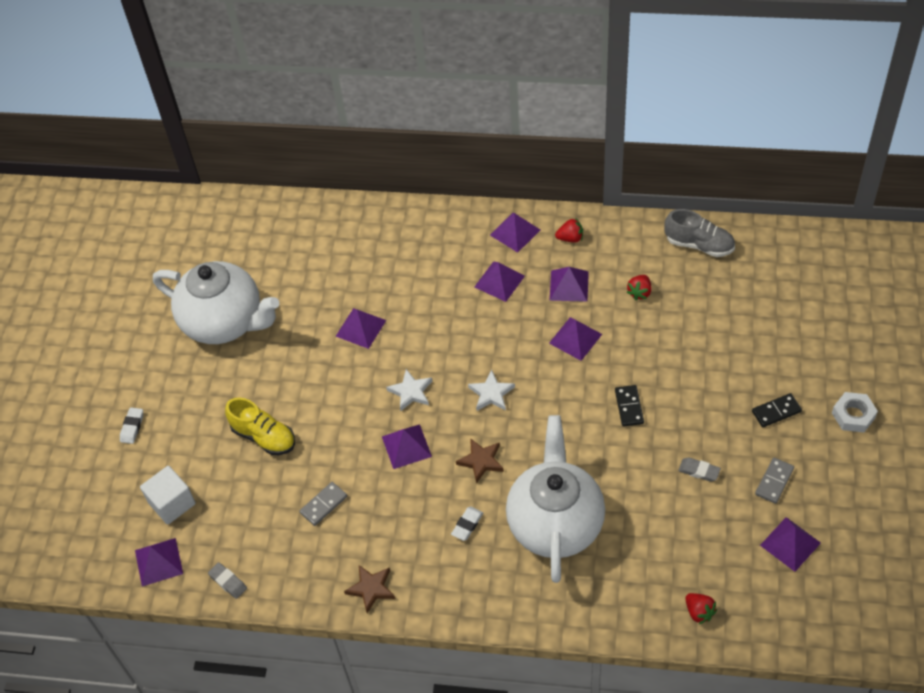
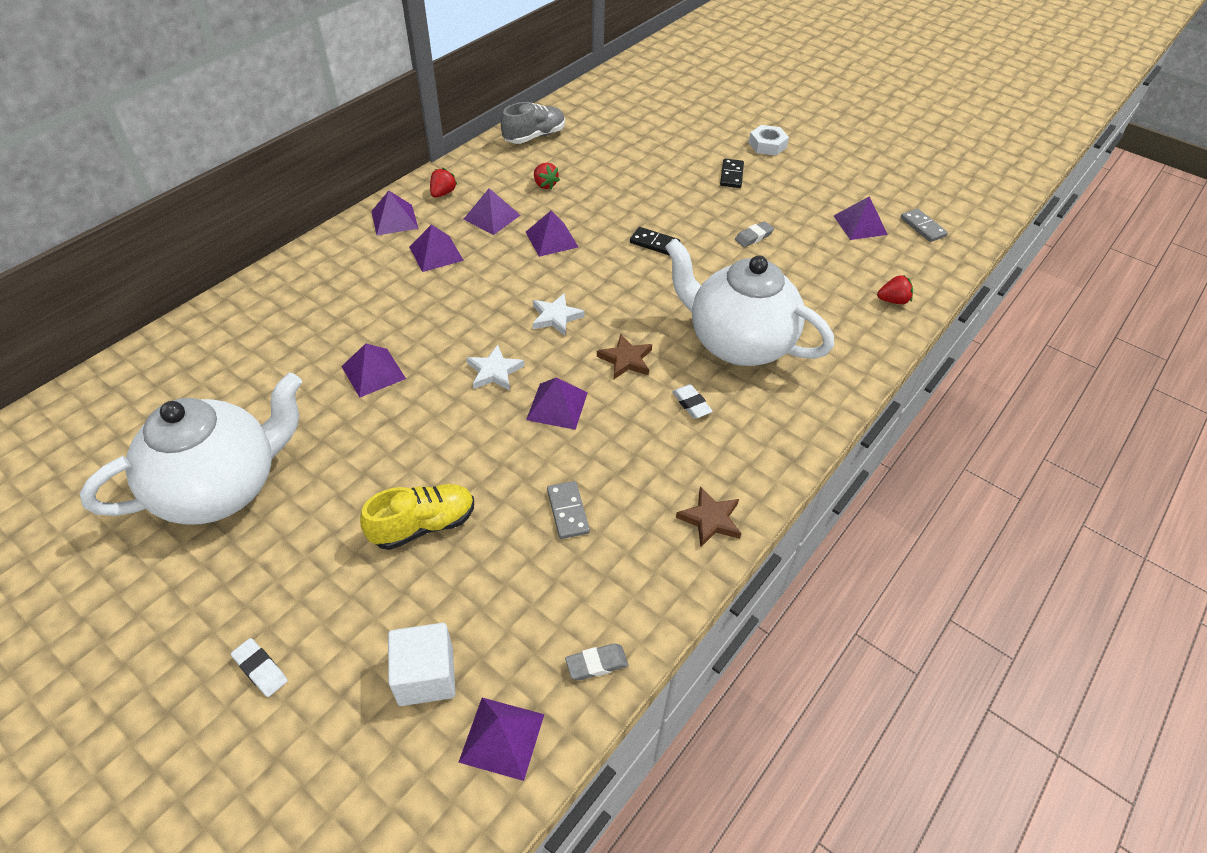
camera: 65 degrees left, 5 degrees down
grey domino [755,458,794,504] -> grey domino moved to [901,209,948,242]

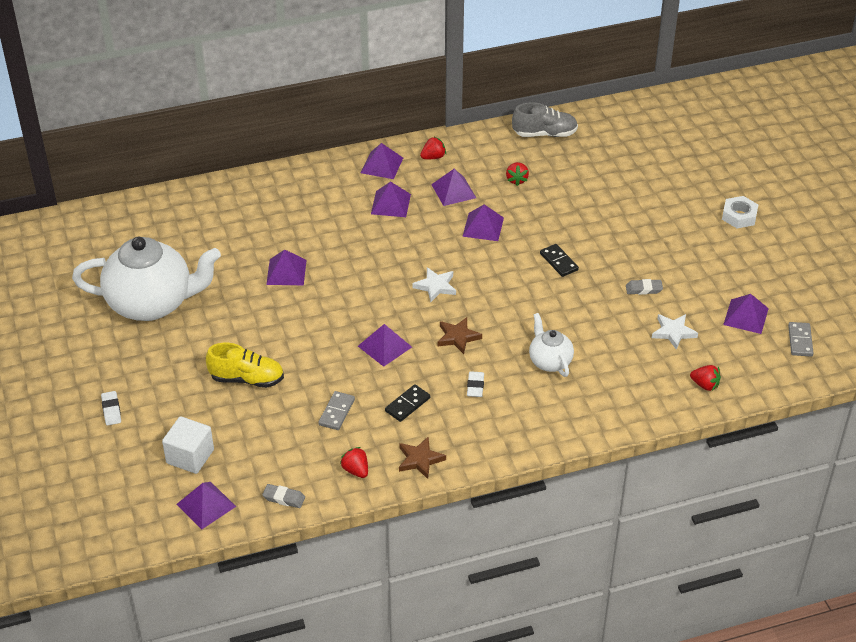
camera: 35 degrees right, 5 degrees down
white star [467,345,524,391] -> white star moved to [652,314,698,350]
white teapot [665,238,834,366] -> white teapot [529,313,574,377], size x0.49
black domino [720,159,744,188] -> black domino moved to [385,384,430,422]
none -> red strawberry [340,447,368,478]

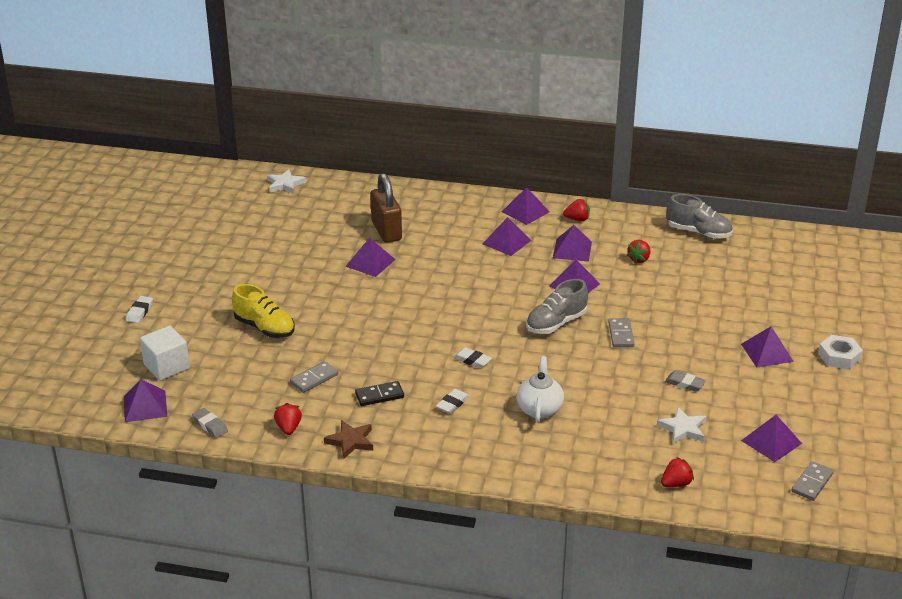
camera: 30 degrees right, 10 degrees down
white teapot [72,237,221,321] -> none
purple pyramid [358,324,412,367] -> purple pyramid moved to [741,326,794,367]
white star [413,267,456,302] -> white star moved to [267,169,306,194]
brown star [438,317,482,354] -> white eraser [453,347,492,368]
black domino [540,244,579,277] -> grey domino [608,318,635,347]
red strawberry [690,365,721,391] -> red strawberry turned 90 degrees counterclockwise [661,457,694,487]
none -> brown padlock [370,173,402,243]
none -> grey shoe [526,279,588,334]

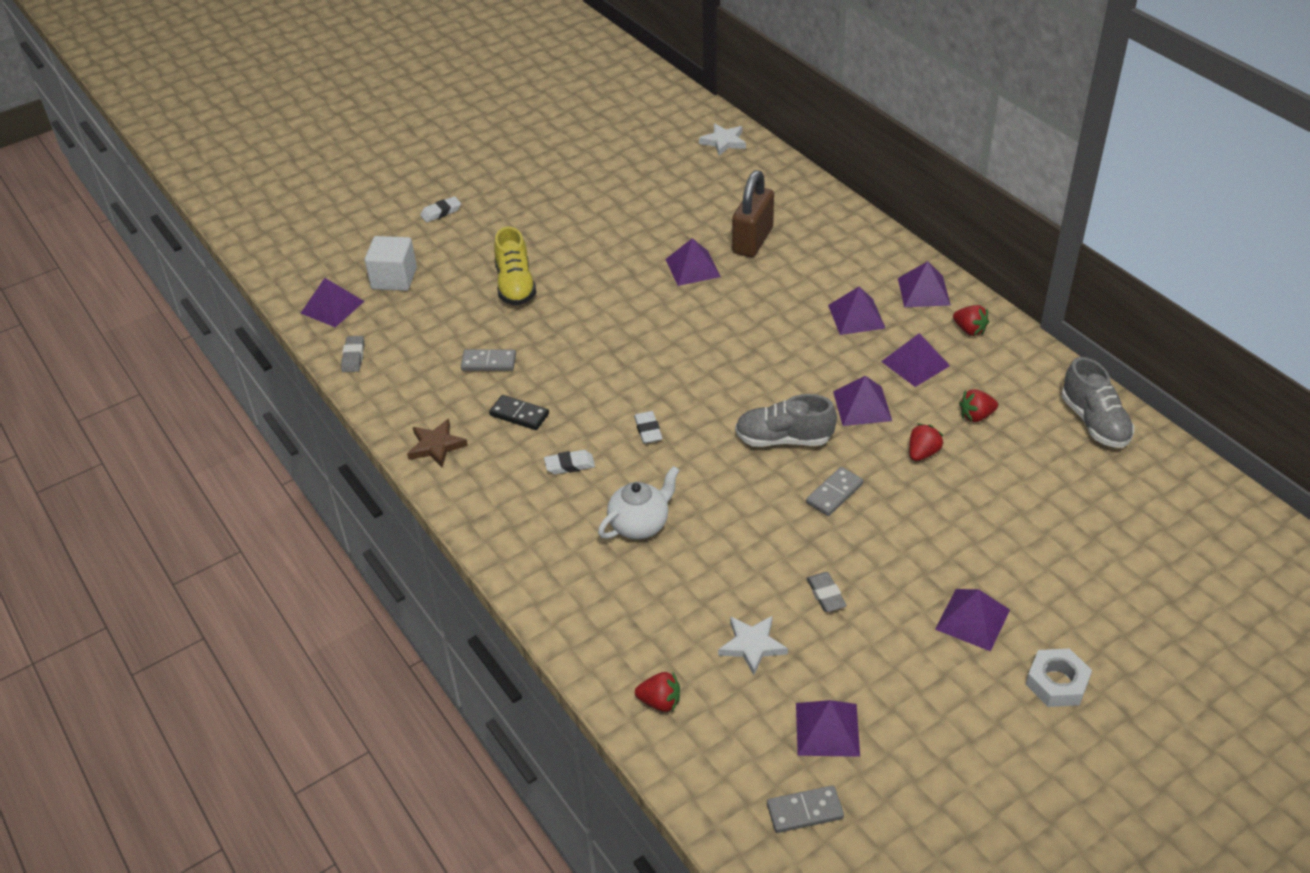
camera: 45 degrees right, 10 degrees up
red strawberry [274,403,302,435] -> red strawberry moved to [909,424,944,461]

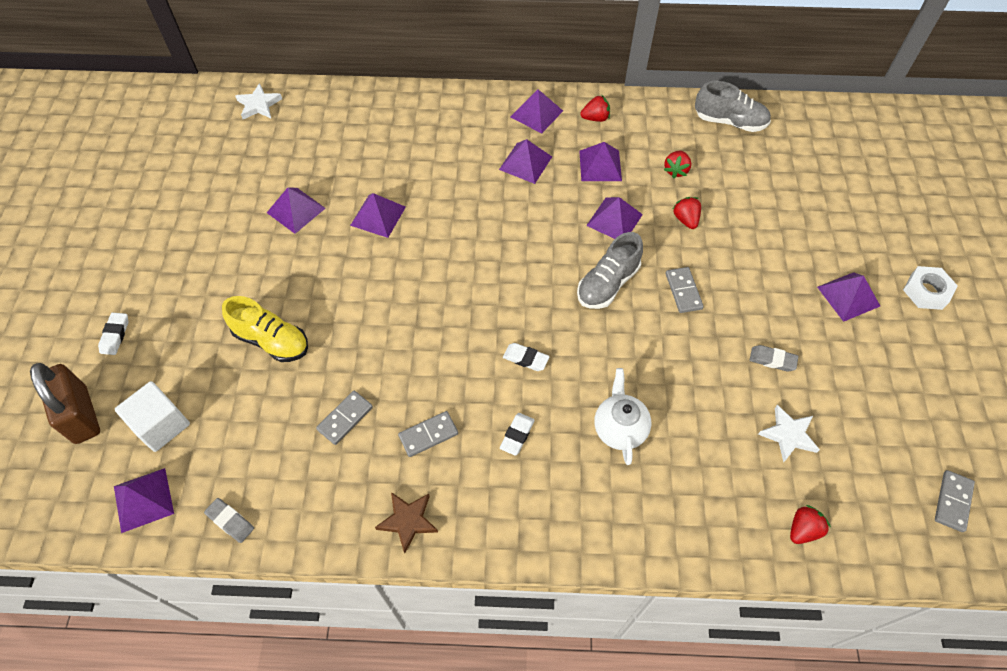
camera: 55 degrees left, 15 degrees up
black domino [489,395,549,430] -> grey domino [398,411,458,457]
brown padlock [732,170,774,257] -> brown padlock moved to [30,363,100,444]
purple pyramid [796,700,860,757] -> purple pyramid moved to [267,187,326,234]

